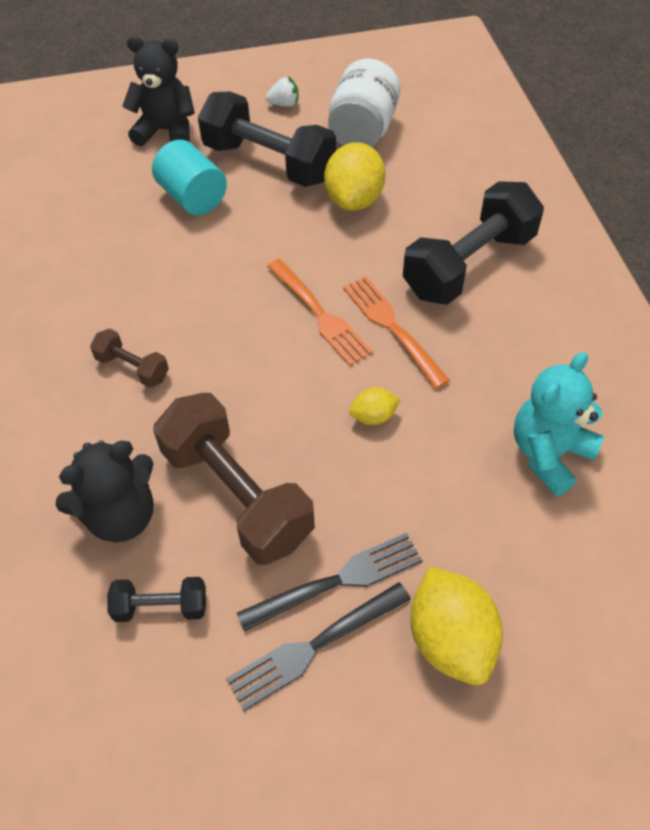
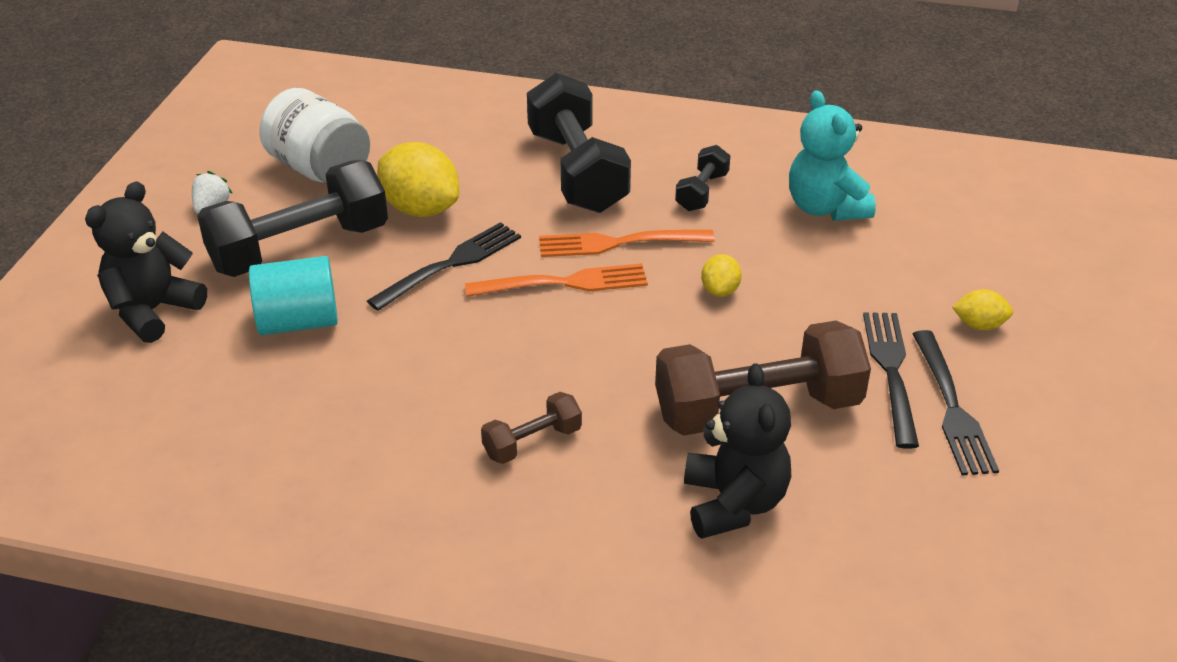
camera: 65 degrees left, 15 degrees down
black dumbbell [107,577,206,622] -> black dumbbell moved to [675,145,730,211]
yellow lemon [410,566,503,685] -> yellow lemon [952,289,1013,330], size x0.51
none -> black fork [367,222,521,311]

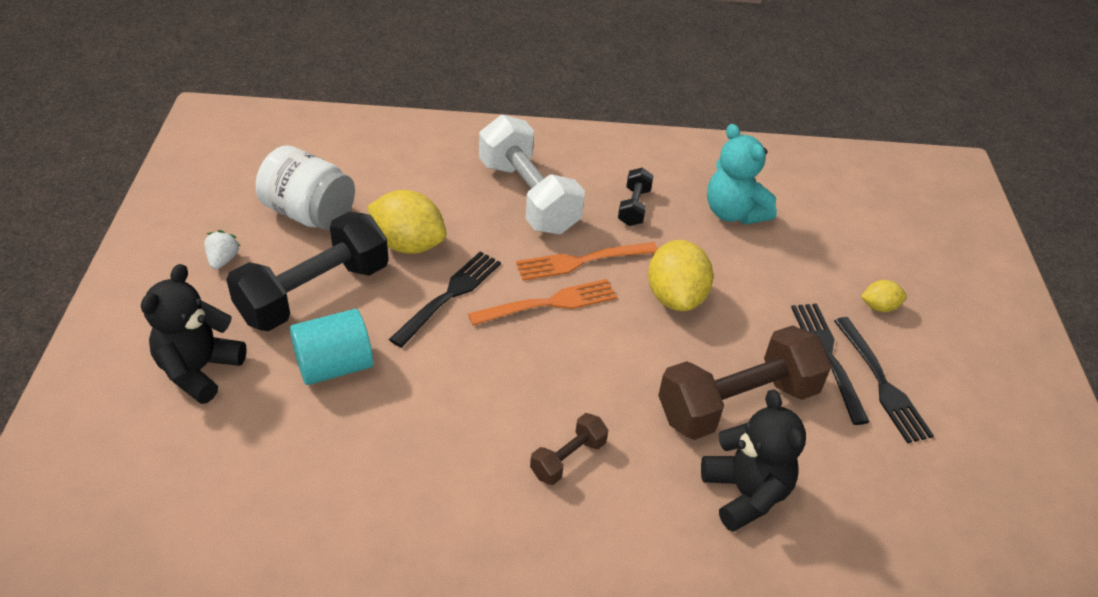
camera: 15 degrees left, 5 degrees up
black dumbbell [527,73,631,213] -> white dumbbell [479,115,585,234]
yellow lemon [701,254,742,297] -> yellow lemon [648,240,713,311], size x1.95

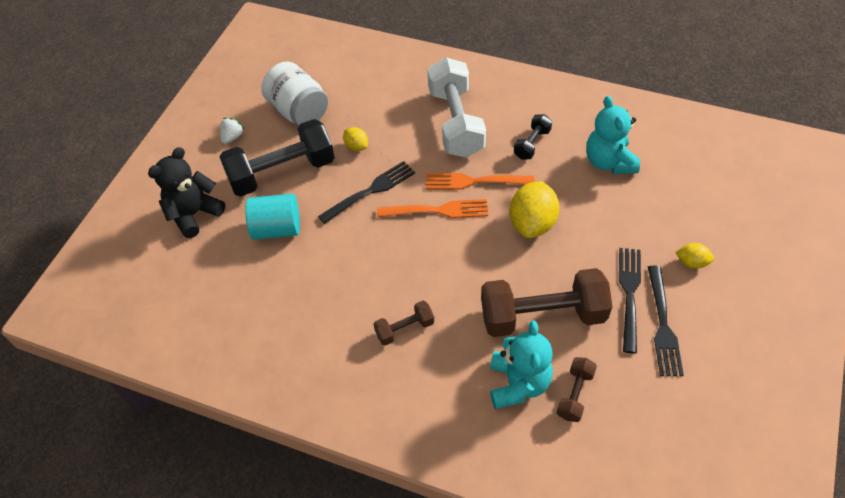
camera: 25 degrees right, 10 degrees up
yellow lemon [367,190,447,254] -> yellow lemon [343,127,368,151], size x0.51
black teddy bear [701,390,806,532] -> turquoise teddy bear [490,320,553,409]
none -> brown dumbbell [556,357,597,422]

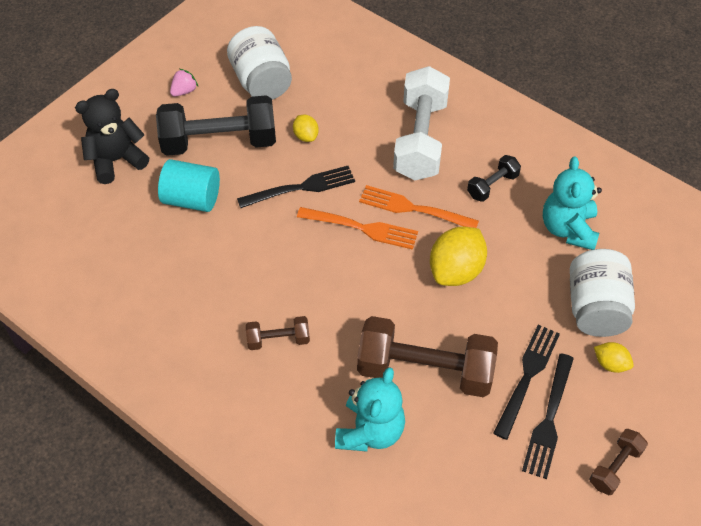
camera: 15 degrees right, 0 degrees up
white strawberry [220,118,245,144] -> pink strawberry [170,69,198,97]
brown dumbbell [556,357,597,422] -> brown dumbbell moved to [589,429,648,495]
none -> white jar [570,249,635,337]

